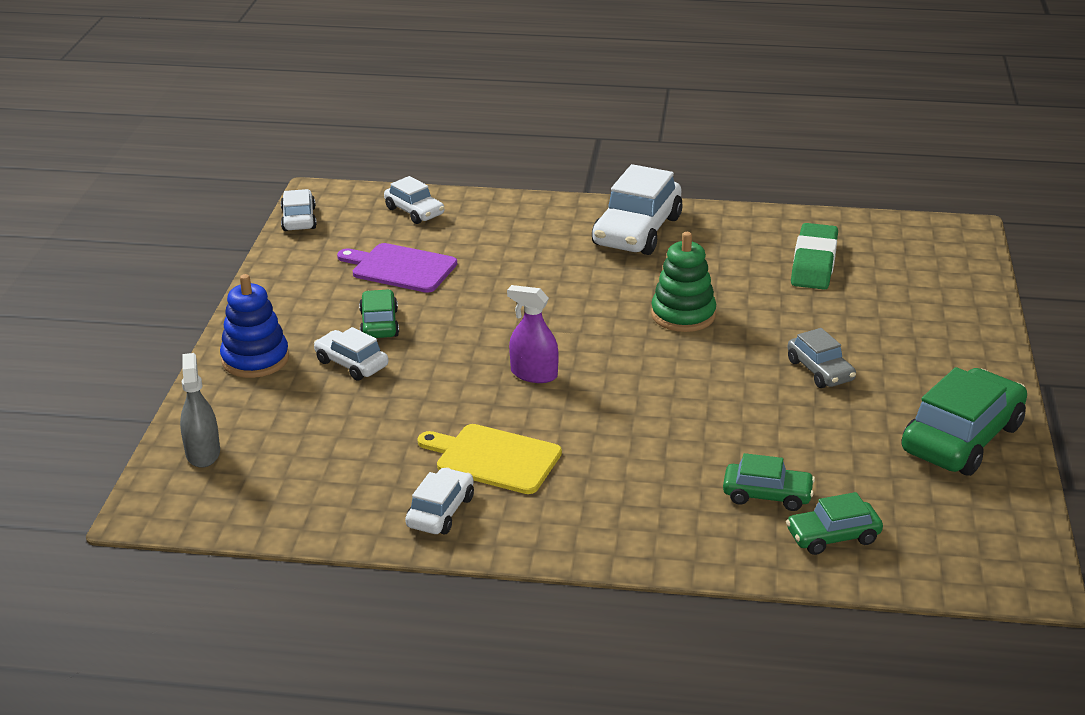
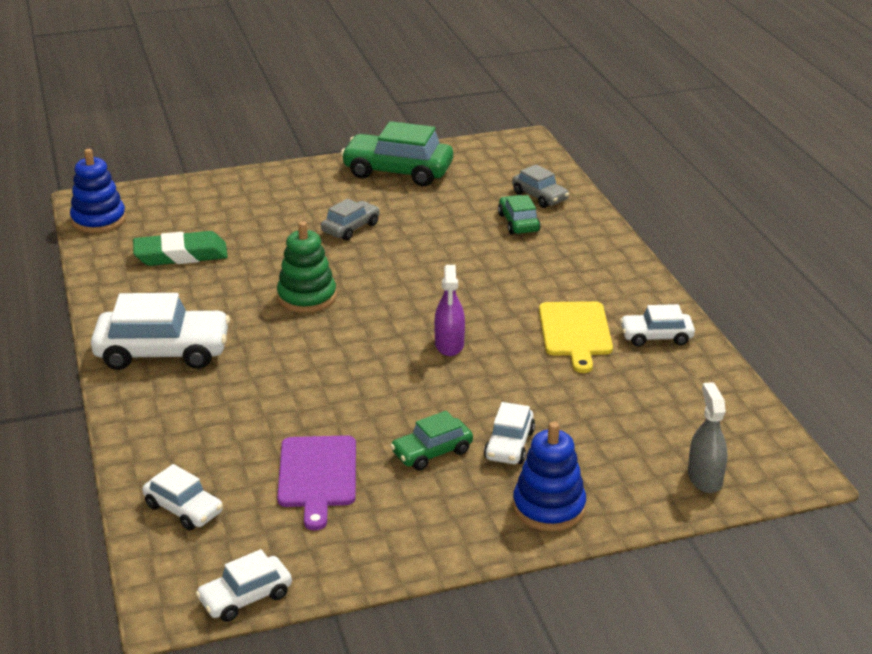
camera: 115 degrees left, 0 degrees up
grey spray bottle [180,353,220,468] -> grey spray bottle turned 120 degrees clockwise [688,382,728,493]
white car [384,176,444,224] -> white car turned 105 degrees clockwise [142,464,223,530]
green car [786,492,883,555] -> grey car [512,164,569,208]
none -> blue stacking toy [70,149,126,233]

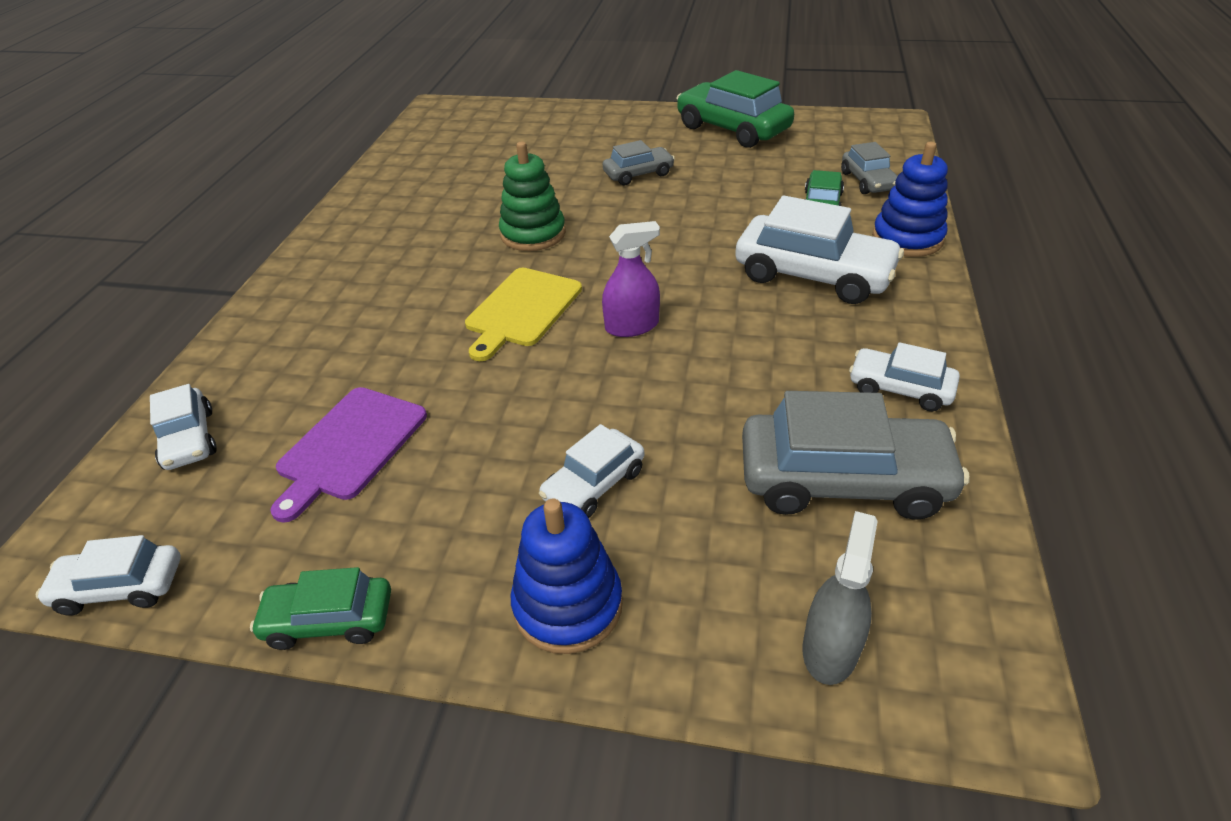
camera: 30 degrees right, 10 degrees up
blue stacking toy [70,149,126,233] -> blue stacking toy moved to [872,142,948,257]
white car [91,293,230,370] -> white car moved to [735,196,904,304]
green eraser [133,231,228,266] -> none
green car [390,411,473,471] -> green car moved to [250,567,391,650]
purple spray bottle [434,265,465,356] -> purple spray bottle turned 135 degrees counterclockwise [602,221,660,337]
yellow cutting board [539,301,613,373] -> yellow cutting board moved to [465,268,582,361]
none -> grey car [742,391,969,520]

